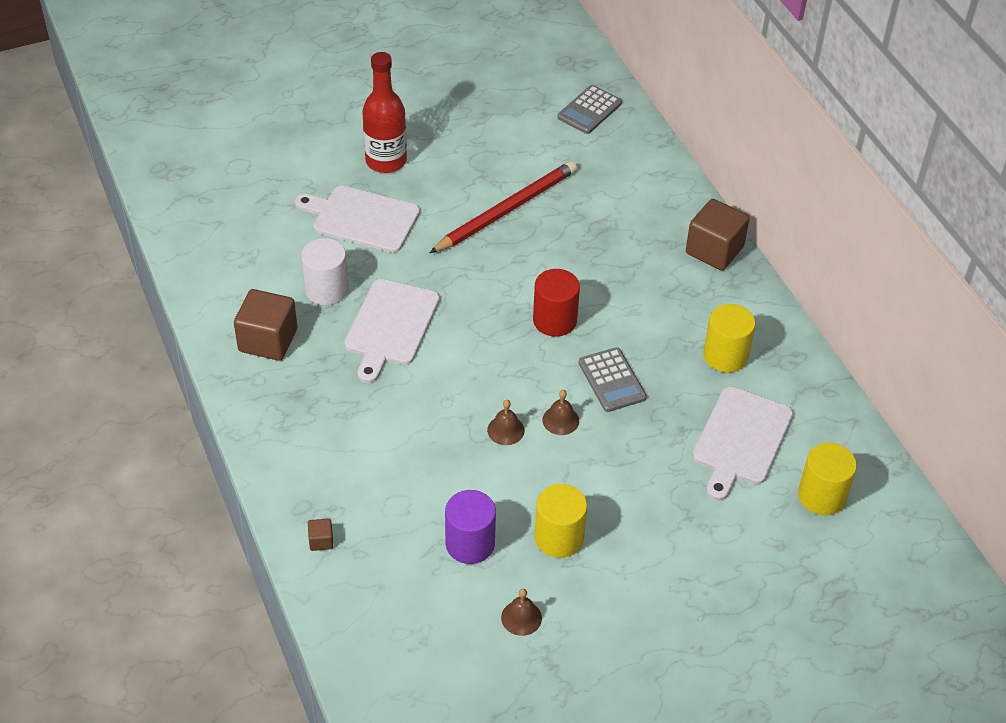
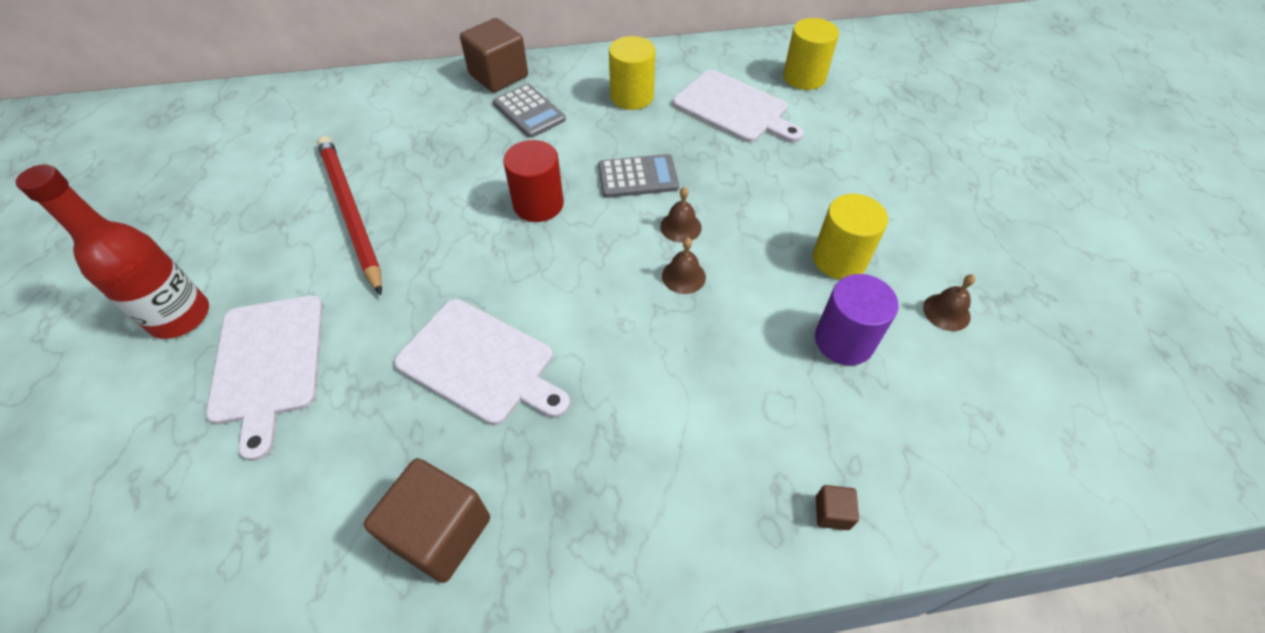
camera: 75 degrees left, 5 degrees up
white cutting board [295,186,420,253] -> white cutting board turned 45 degrees counterclockwise [206,295,323,461]
white cylinder [301,238,349,305] -> none
grey calculator [557,85,622,134] -> grey calculator moved to [493,84,566,138]

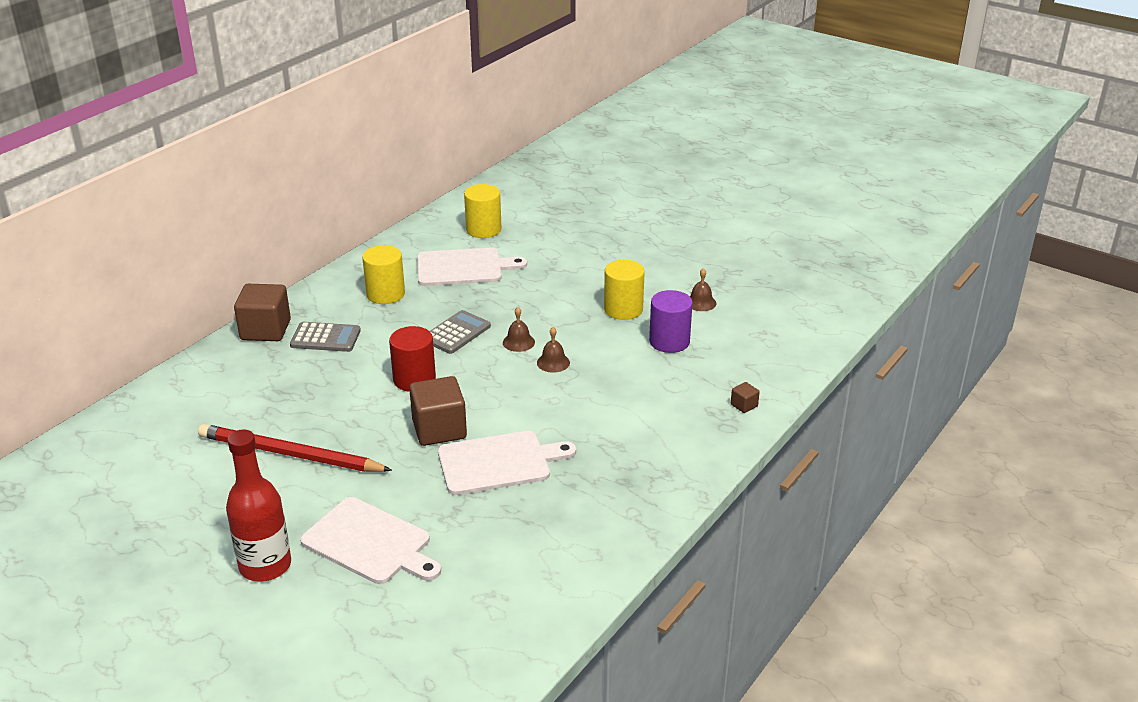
camera: 45 degrees left, 20 degrees down
brown cube [364,458,490,583] -> brown cube moved to [409,376,467,446]

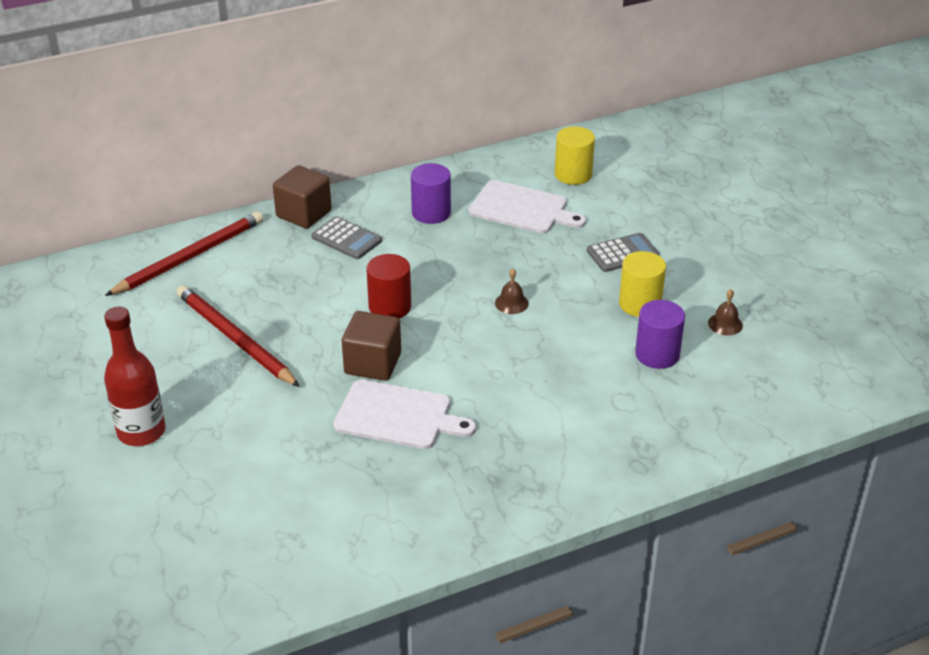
camera: 30 degrees right, 5 degrees up
white cutting board [300,497,441,584] -> none
yellow cylinder [362,245,405,304] -> purple cylinder [411,163,451,224]
grey calculator [430,310,491,354] -> grey calculator moved to [587,233,659,272]
brown bell [537,327,570,373] -> none
brown cube [731,382,760,413] -> none
none -> red pencil [105,211,263,296]

